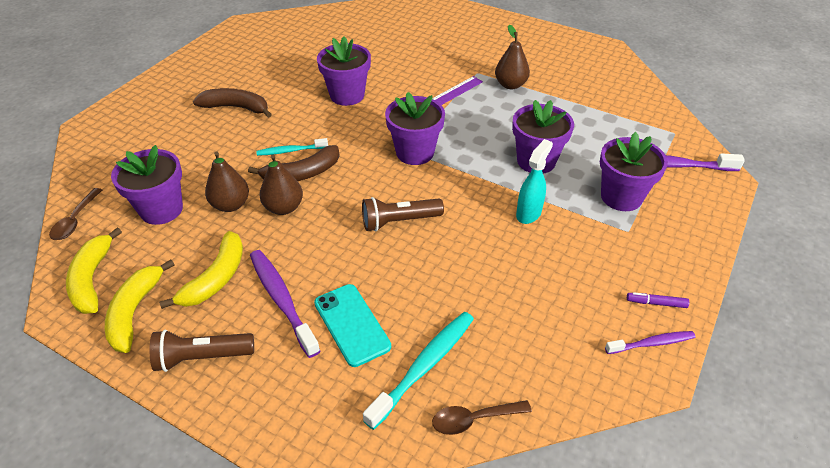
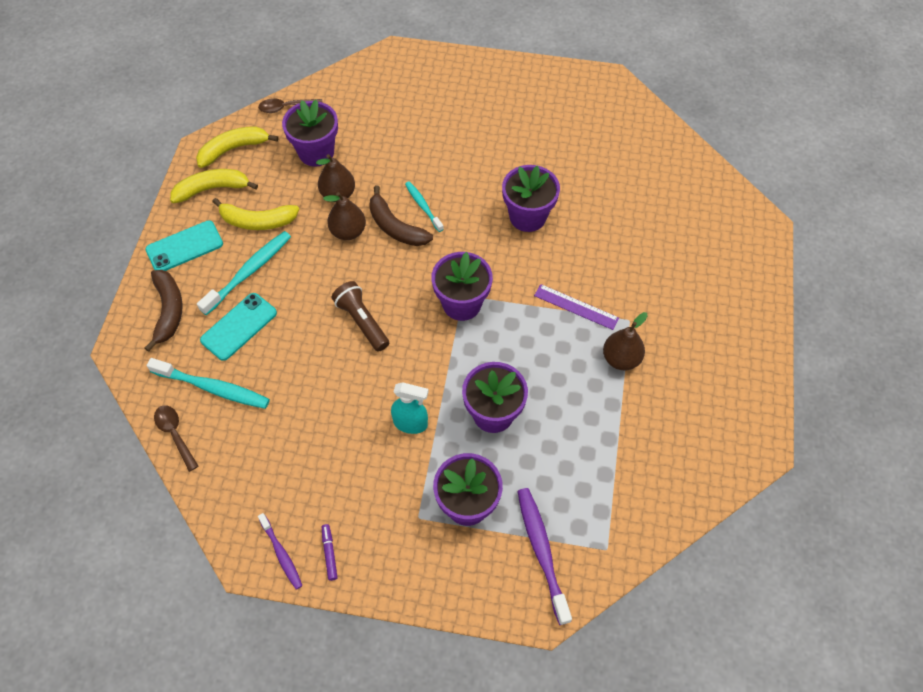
camera: 70 degrees right, 15 degrees up
brown flashlight [150,330,254,372] -> turquoise phone [146,220,223,271]
brown banana [193,88,272,118] -> brown banana moved to [145,270,183,352]
purple toothbrush [250,250,320,358] -> turquoise toothbrush [197,231,291,315]

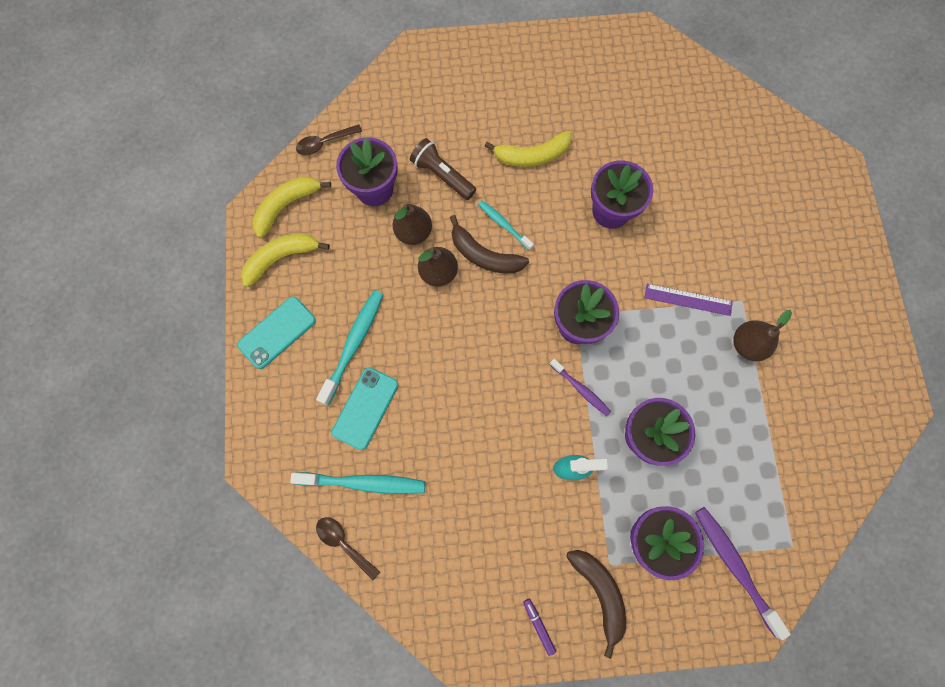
camera: 15 degrees left, 15 degrees up
brown banana [145,270,183,352] -> brown banana moved to [566,550,626,659]
yellow banana [212,198,299,230] -> yellow banana moved to [485,131,572,167]
purple toothbrush [258,513,302,590] -> purple toothbrush moved to [549,359,611,416]
brown flashlight [332,281,389,352] -> brown flashlight moved to [410,138,476,200]

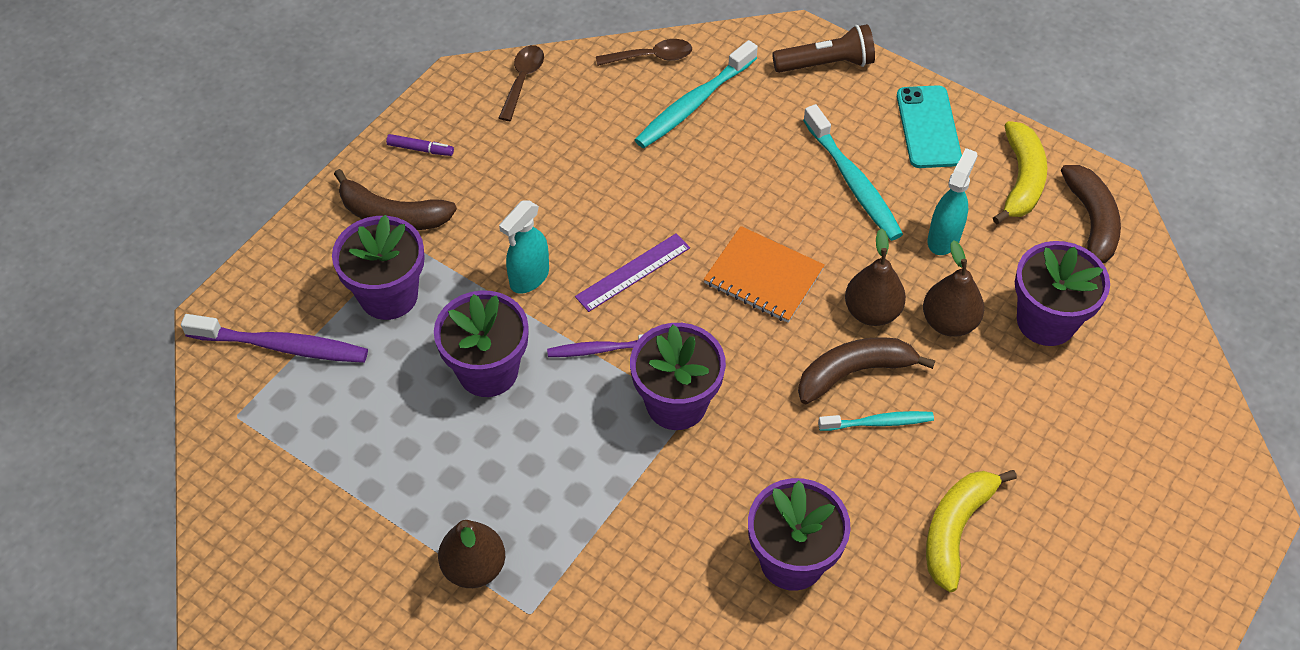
camera: 130 degrees right, 20 degrees down
yellow banana [253,176,331,238] -> brown banana [1061,165,1121,263]
brown spoon [296,124,362,155] -> brown spoon moved to [499,45,544,121]
turquoise phone [332,367,398,450] -> none
brown flashlight [410,138,476,200] -> brown flashlight moved to [772,24,875,73]
purple ruler [644,284,733,316] -> purple ruler moved to [575,233,690,312]
none -> orange notebook [704,226,825,323]
none -> turquoise spray bottle [928,148,978,255]

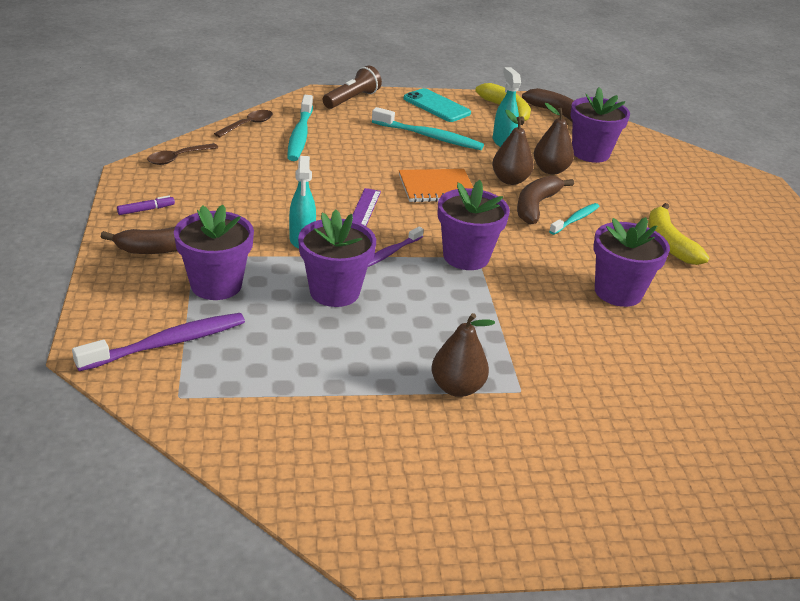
camera: 45 degrees left, 20 degrees down
brown spoon [499,45,544,121] -> brown spoon turned 105 degrees counterclockwise [147,143,218,165]

